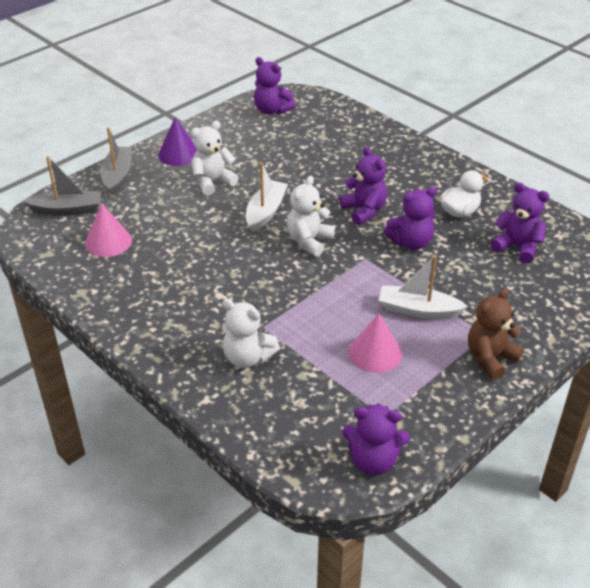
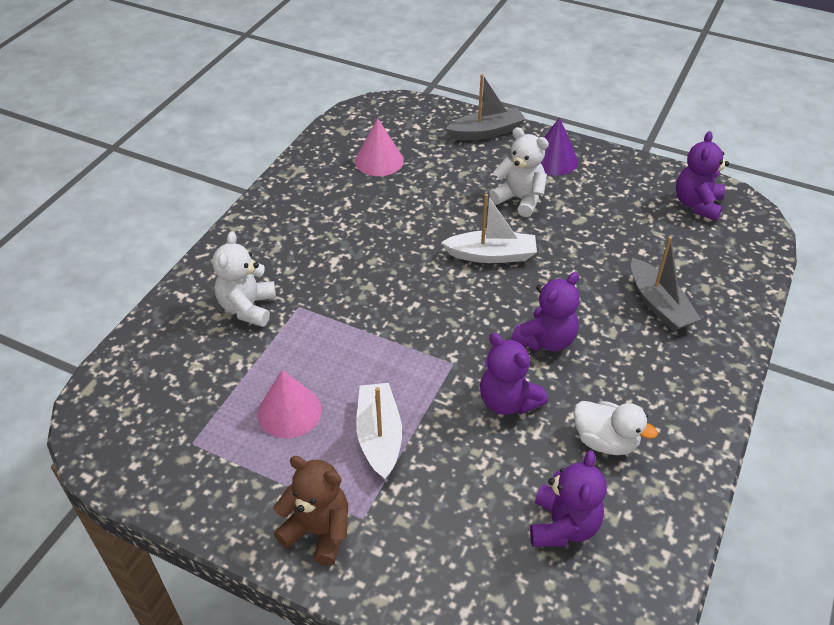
camera: 70 degrees right, 5 degrees up
grey boat [23,156,101,216] -> grey boat moved to [631,236,701,331]
white teddy bear [287,176,335,257] -> none
purple teddy bear [342,404,409,475] -> none

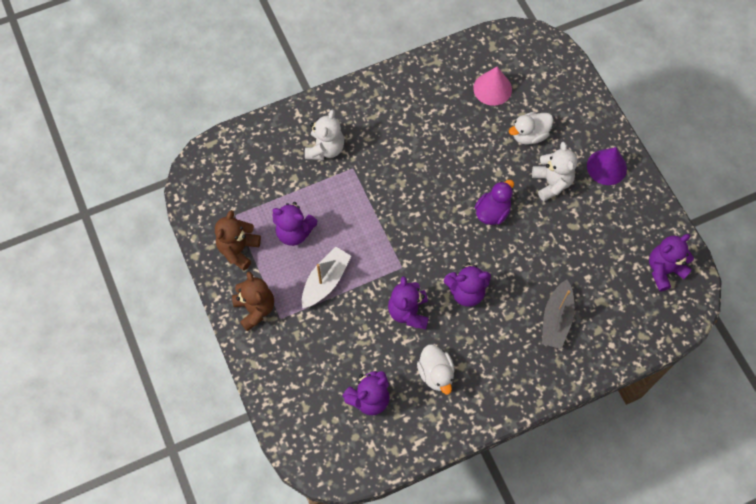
camera: 40 degrees right, 20 degrees up
white teddy bear [212,232,276,327] -> white teddy bear turned 150 degrees clockwise [305,110,344,160]
pink cone [258,370,322,439] -> purple teddy bear [272,202,318,246]
white boat [441,194,537,263] -> purple duck [475,180,514,225]
grey boat [445,74,526,140] -> none
none -> brown teddy bear [215,210,261,271]
none -> white duck [509,112,553,145]

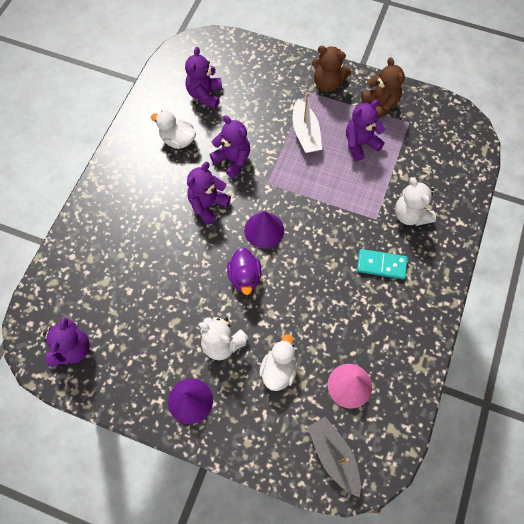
camera: 135 degrees right, 0 degrees up
grey boat [542,280,575,349] -> grey boat moved to [307,416,361,497]
none -> purple cone [244,211,284,249]
none -> turquoise domino [357,249,408,279]

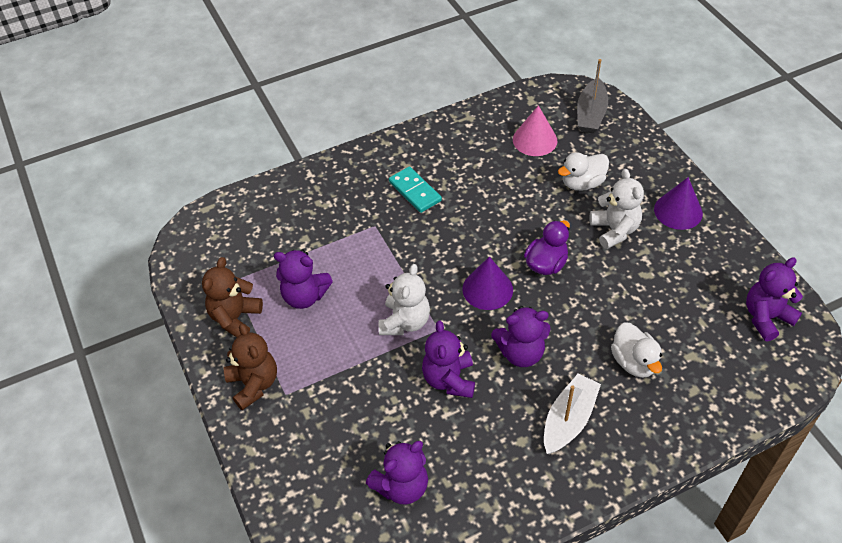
camera: 135 degrees left, 15 degrees down
white duck [151,111,196,149] -> white duck moved to [611,322,662,378]
white boat [293,92,322,153] -> white boat moved to [544,374,601,454]
white teddy bear [395,177,436,226] -> white teddy bear moved to [379,264,430,335]

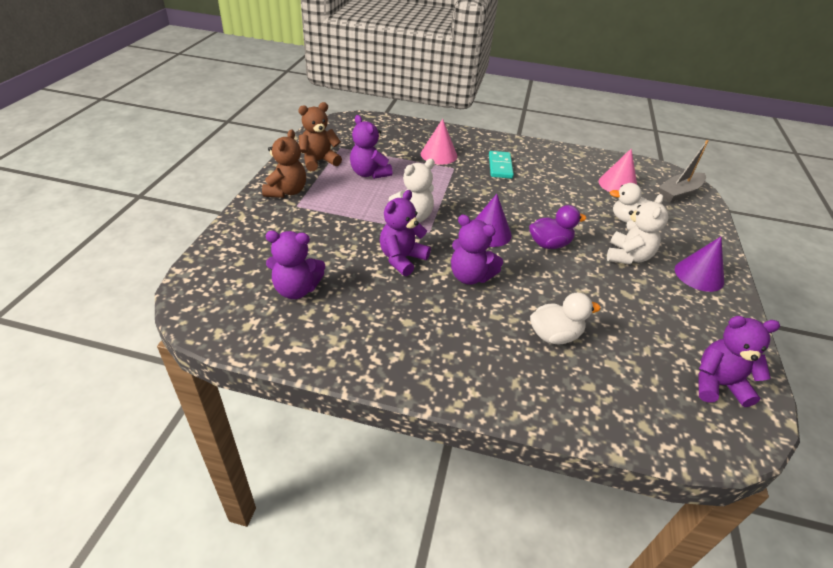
camera: 35 degrees right, 10 degrees down
white boat [544,374,601,454] -> none
white duck [611,322,662,378] -> white duck turned 120 degrees counterclockwise [530,293,601,344]
none -> pink cone [421,119,457,165]

